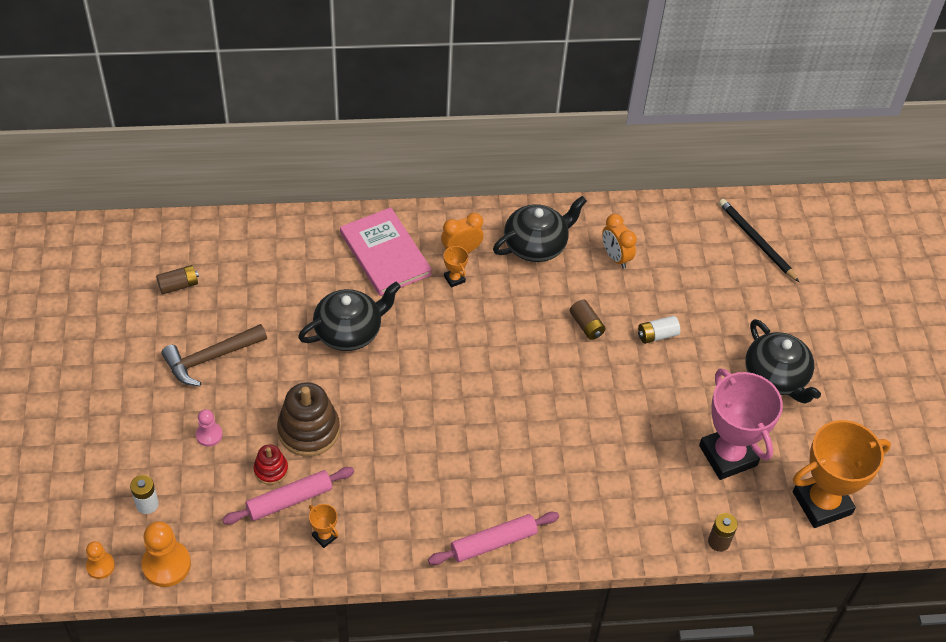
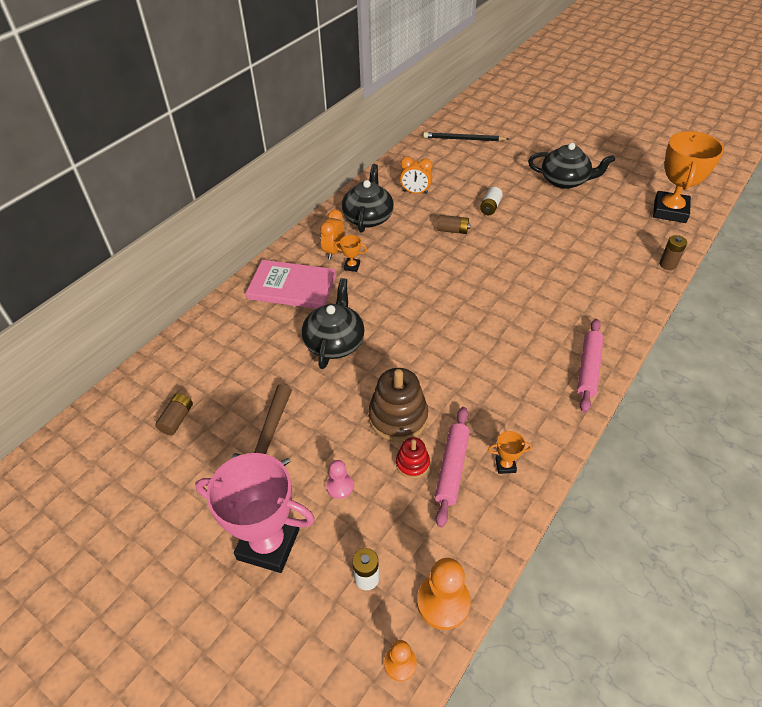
camera: 45 degrees left, 5 degrees down
pink trophy [699,369,783,480] -> pink trophy moved to [195,453,315,573]

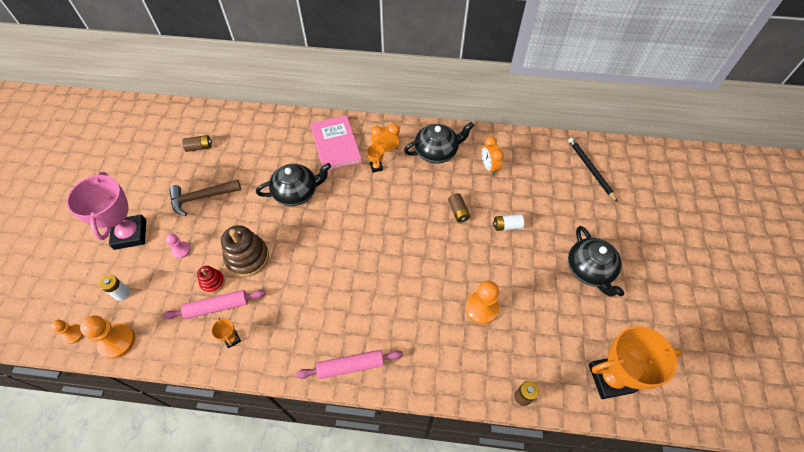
camera: 60 degrees right, 10 degrees up
none -> orange pawn [465,281,499,324]

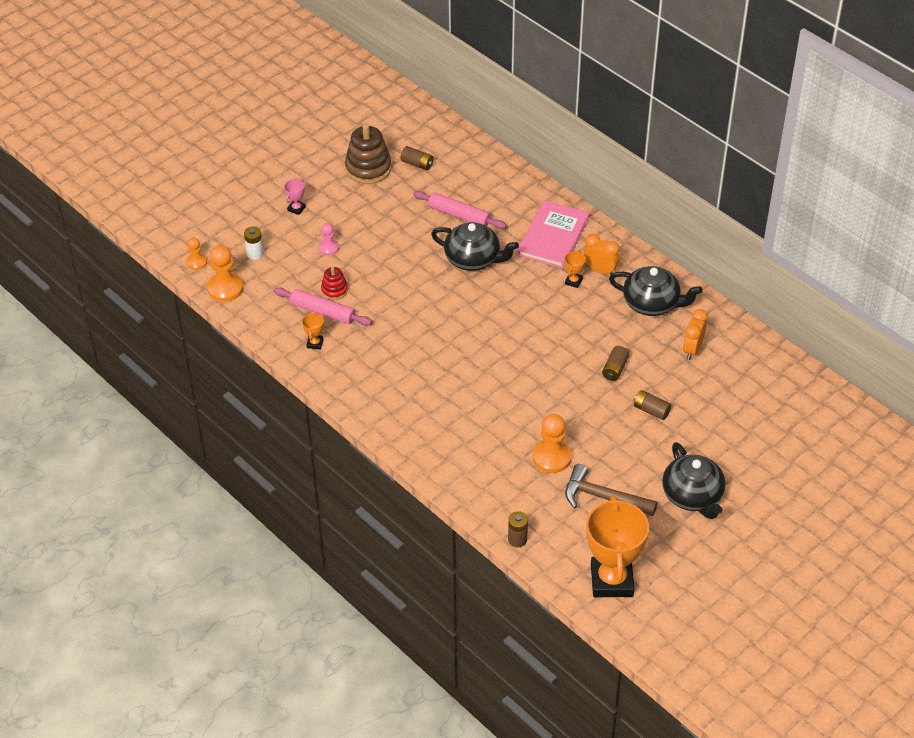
camera: 40 degrees right, 10 degrees down
pink trophy [66,172,146,250] -> pink trophy [284,179,306,215], size x0.40
brown hammer [169,180,241,216] -> brown hammer moved to [565,464,657,516]
brown stacking toy [221,225,269,277] -> brown stacking toy moved to [345,124,392,184]
pink rolling pin [296,350,403,379] -> pink rolling pin moved to [413,191,506,229]
white battery [493,214,524,231] -> brown battery [634,390,672,420]
black pencil [568,138,618,202] -> none
black teapot [568,226,624,297] -> black teapot turned 45 degrees counterclockwise [662,442,726,519]
orange trophy [589,326,682,399] -> orange trophy turned 60 degrees clockwise [586,496,649,597]

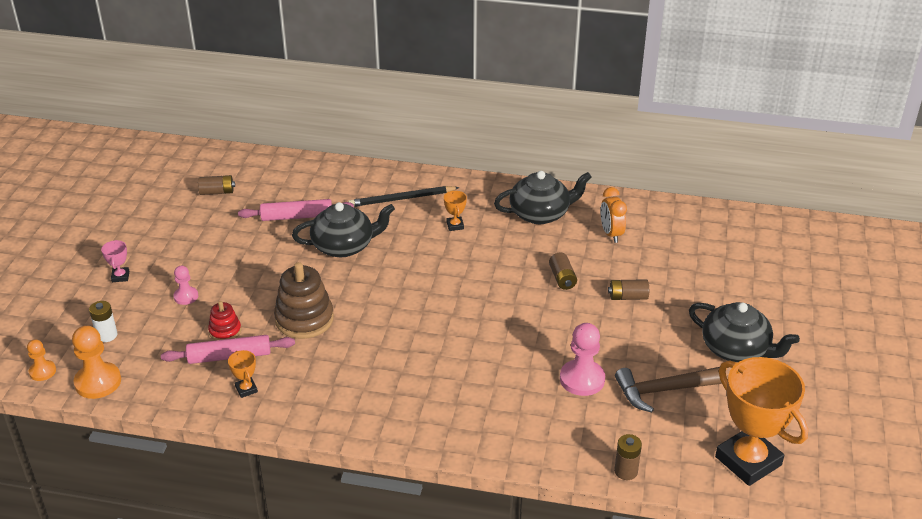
camera: 35 degrees left, 10 degrees down
brown stacking toy [345,124,392,184] -> brown stacking toy moved to [274,262,334,339]
pink book [517,200,590,269] -> black pencil [348,186,459,207]
orange pawn [532,414,572,473] -> pink pawn [560,323,605,396]
orange clock [583,234,620,275] -> none

